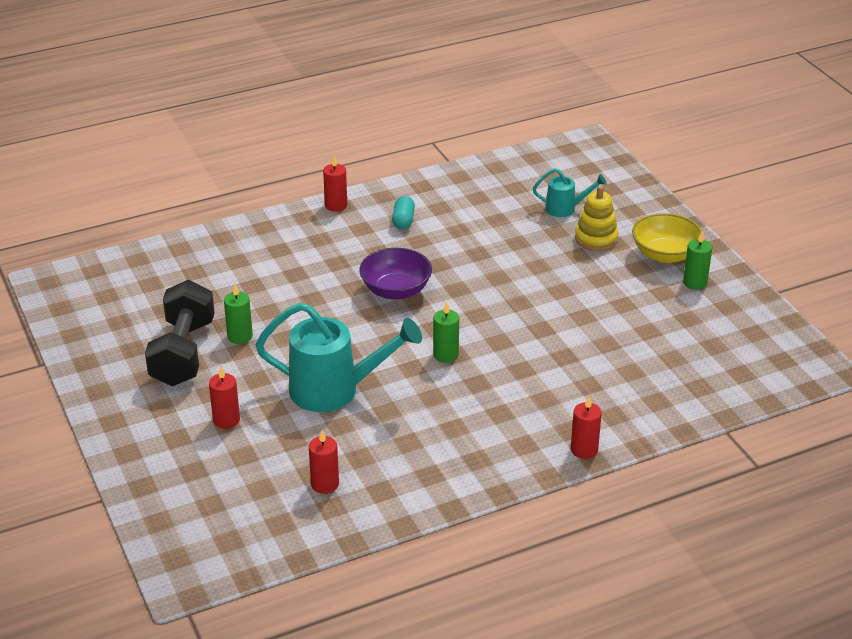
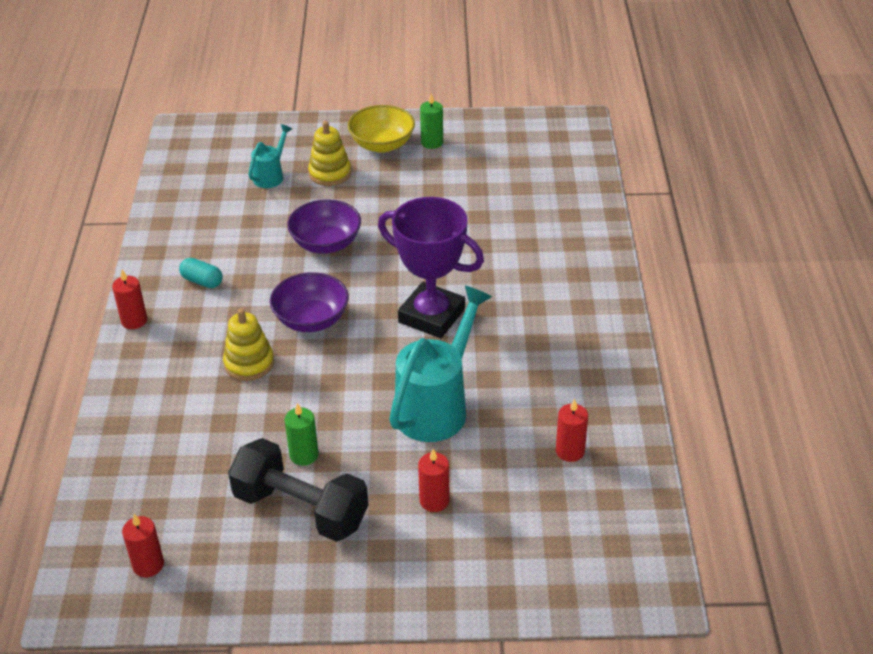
camera: 65 degrees left, 5 degrees up
green candle [433,302,459,363] -> purple trophy [378,197,484,338]
red candle [571,396,602,459] -> red candle moved to [122,514,164,577]
none -> yellow stacking toy [223,308,274,381]
none -> purple bowl [287,199,361,254]

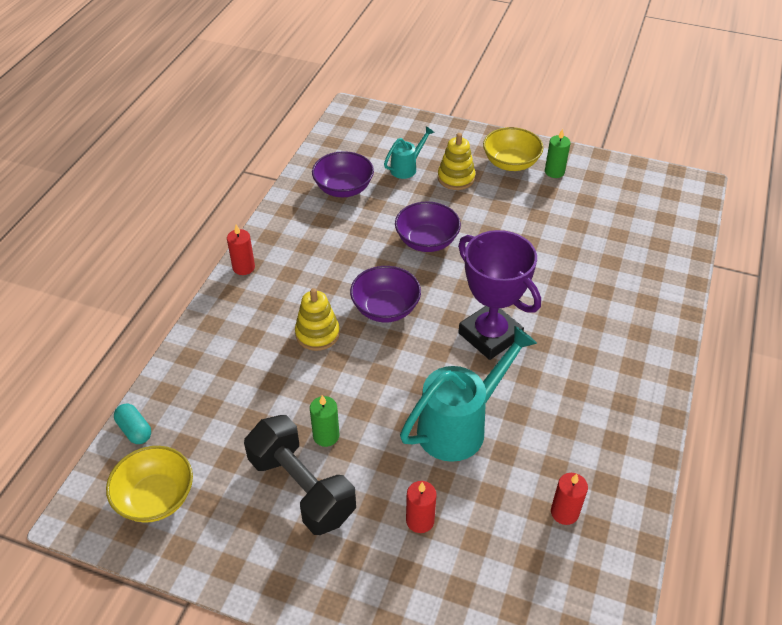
camera: 20 degrees right, 5 degrees up
red candle [122,514,164,577] -> yellow bowl [106,446,193,523]
turquoise capsule [179,258,223,288] -> turquoise capsule moved to [114,404,151,444]
none -> purple bowl [312,151,374,197]

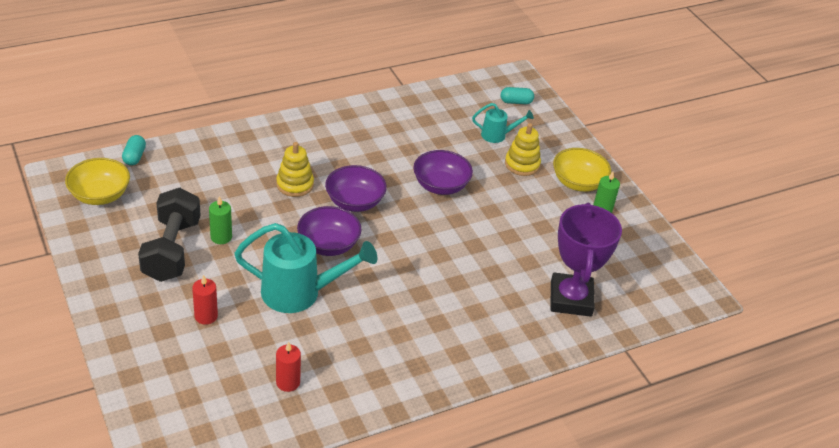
camera: 40 degrees right, 5 degrees down
red candle [227,225,255,275] -> none
purple bowl [312,151,374,197] -> purple bowl moved to [297,206,361,256]
purple trophy [458,230,541,360] -> purple trophy moved to [551,203,622,317]
none -> turquoise capsule [501,87,534,104]

